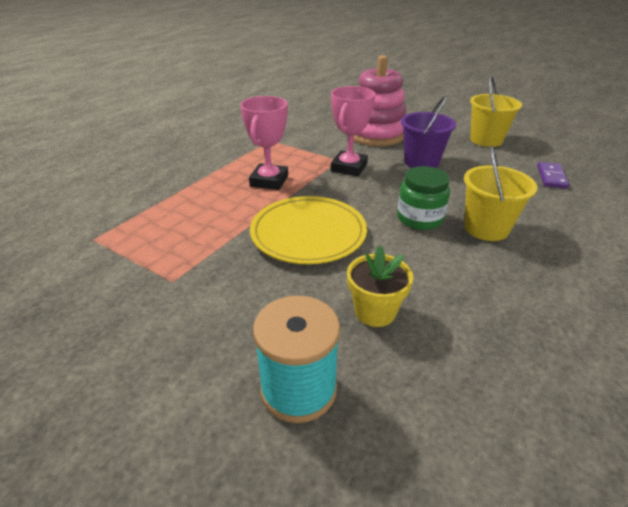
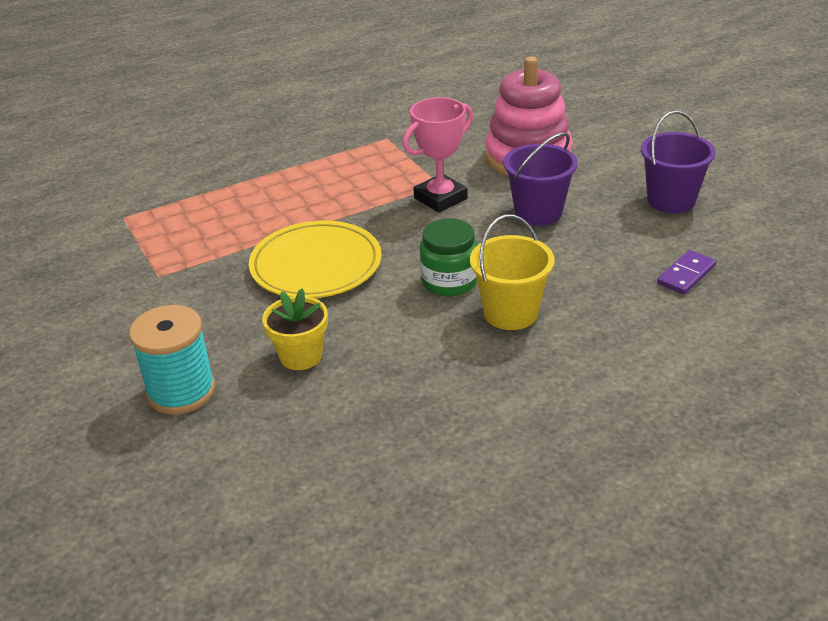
camera: 30 degrees right, 0 degrees up
pink trophy [240,96,288,190] -> none
yellow bucket [470,75,522,147] -> purple bucket [641,110,716,213]

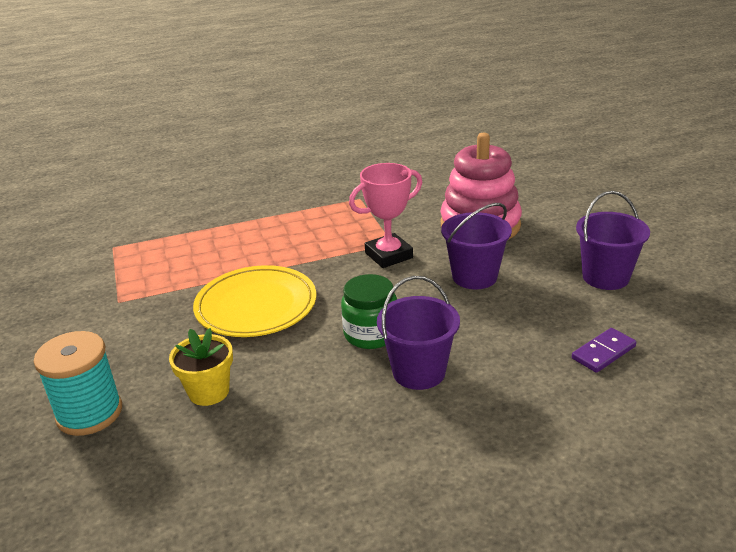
camera: 10 degrees right, 5 degrees down
yellow bucket [470,214,555,330] -> purple bucket [377,276,460,390]

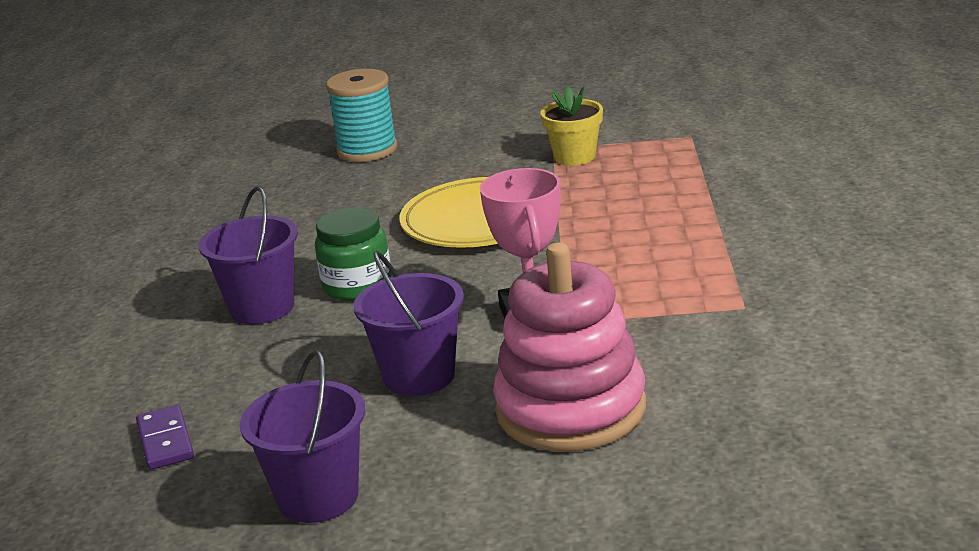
camera: 110 degrees right, 5 degrees down
yellow flower pot [169,328,233,406] -> yellow flower pot moved to [540,87,603,166]

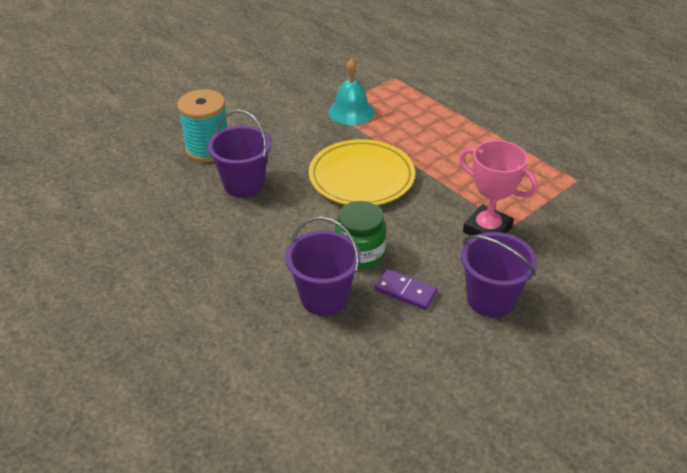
camera: 45 degrees left, 15 degrees up
purple domino [136,405,194,470] -> purple domino moved to [375,269,438,310]
purple bucket [240,350,365,523] -> purple bucket moved to [207,110,271,198]
pink stacking toy [493,242,646,452] -> none
yellow flower pot [540,87,603,166] -> turquoise bell [328,59,374,125]

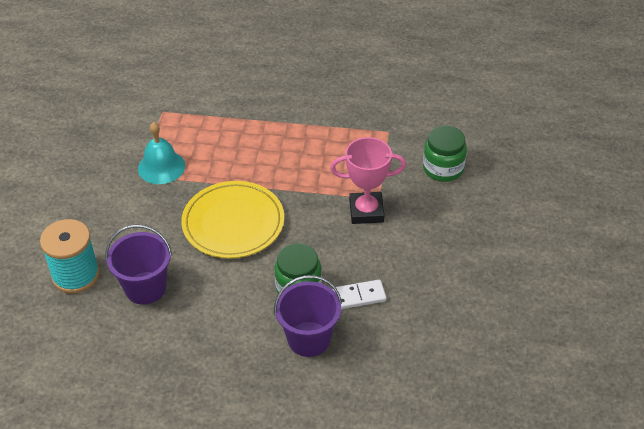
camera: 40 degrees left, 5 degrees up
purple domino [375,269,438,310] -> white domino [332,280,386,309]
purple bucket [461,232,537,317] -> none
none -> green jar [423,126,467,182]

